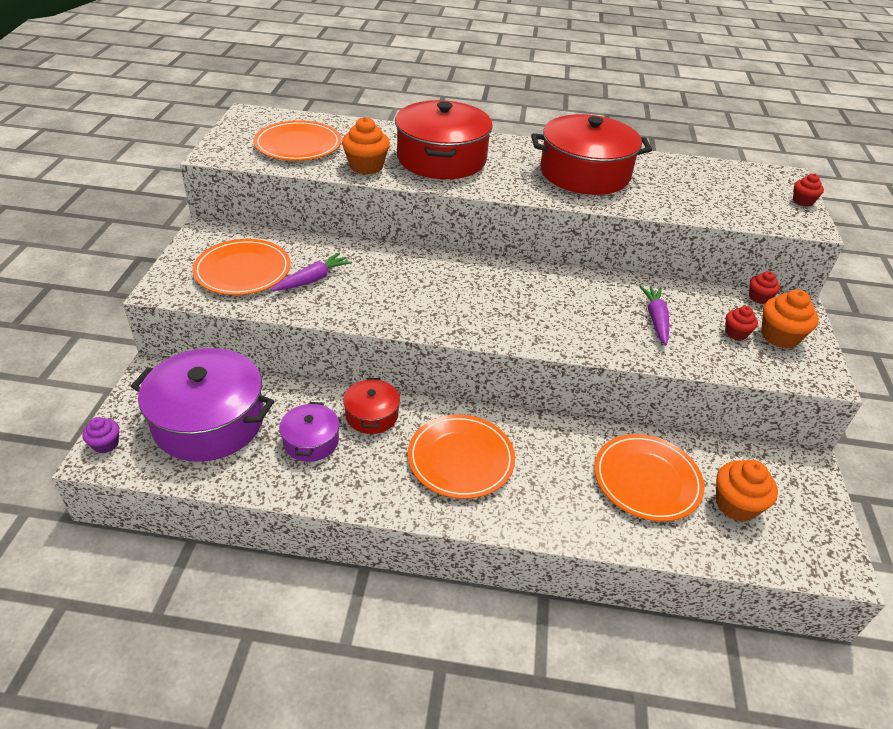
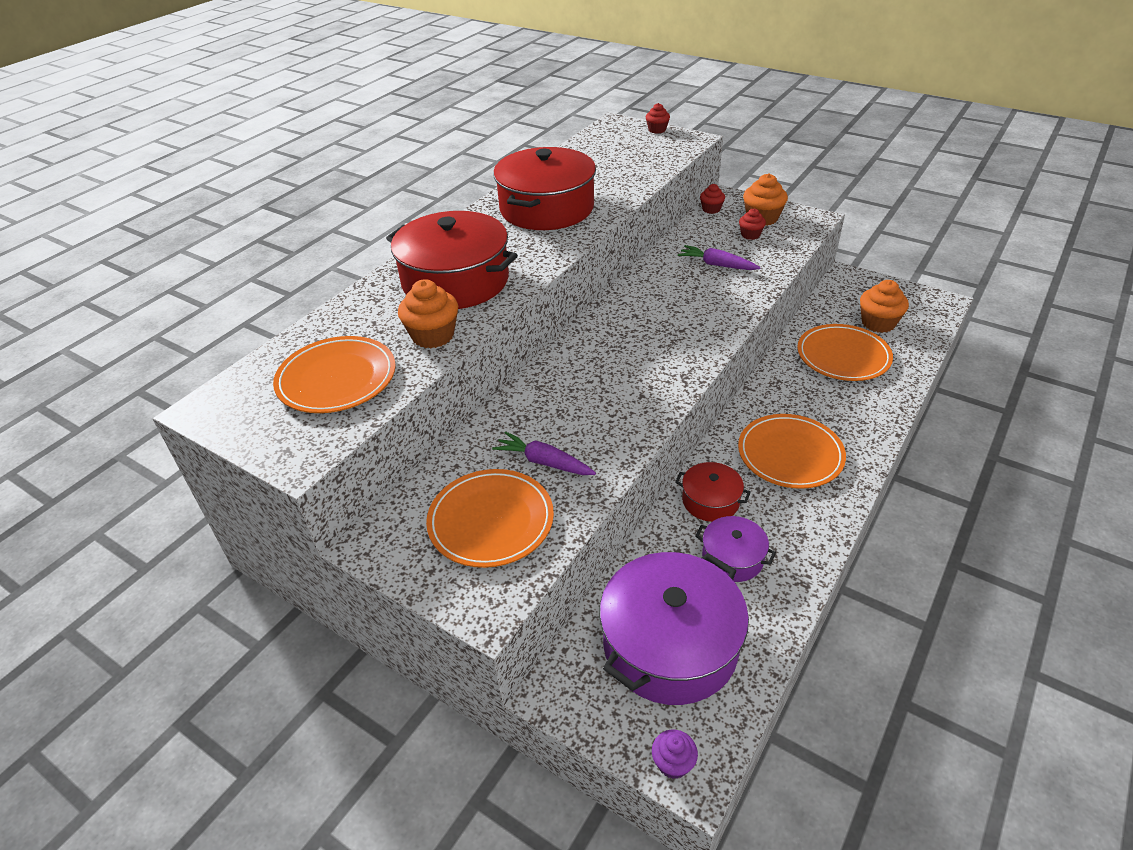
camera: 60 degrees left, 0 degrees up
purple carrot [271,253,352,291] -> purple carrot turned 45 degrees counterclockwise [492,431,596,475]

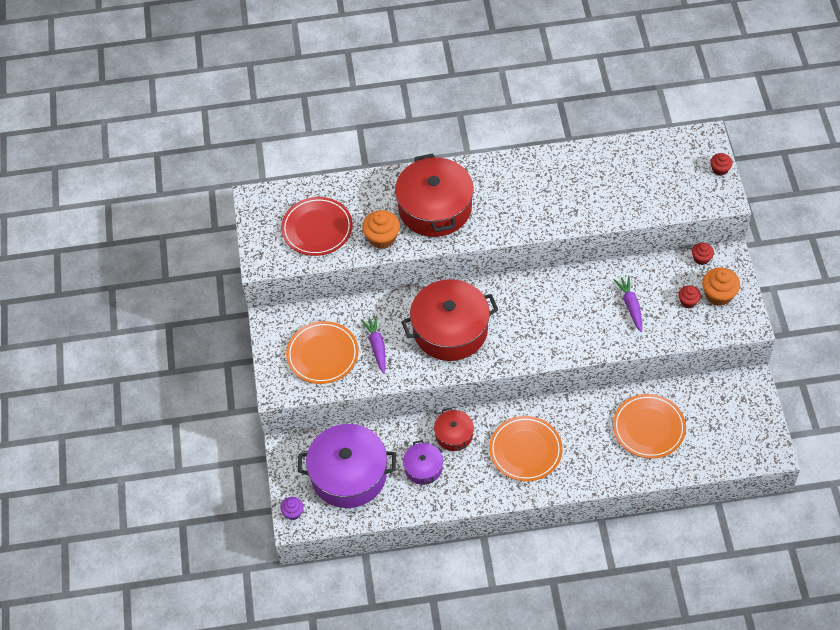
camera: 50 degrees right, 15 degrees up
orange plate [273,336,396,413] -> red plate [281,197,353,256]
red pot [493,147,596,230] -> red pot moved to [401,279,498,361]
orange cupcake [860,280,909,333] -> none

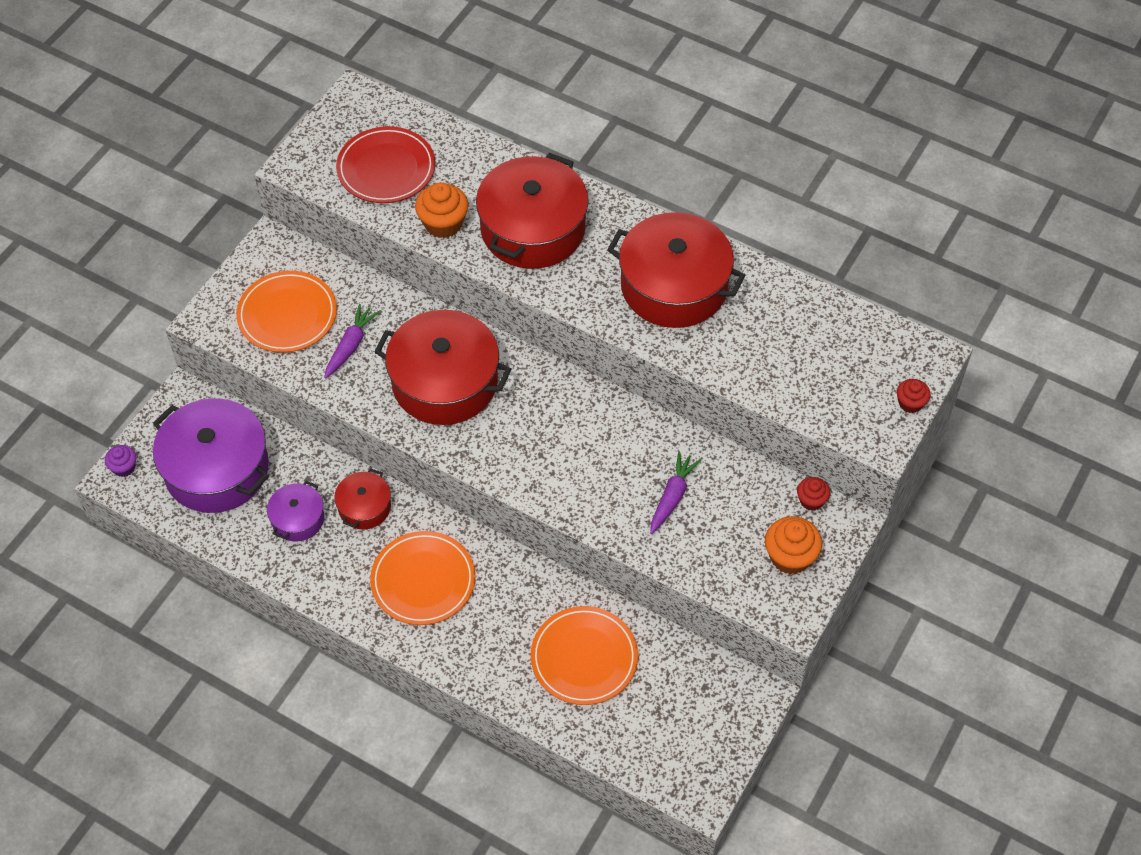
camera: 35 degrees right, 0 degrees up
red cupcake [678,285,701,308] -> none
none -> red pot [607,212,746,328]

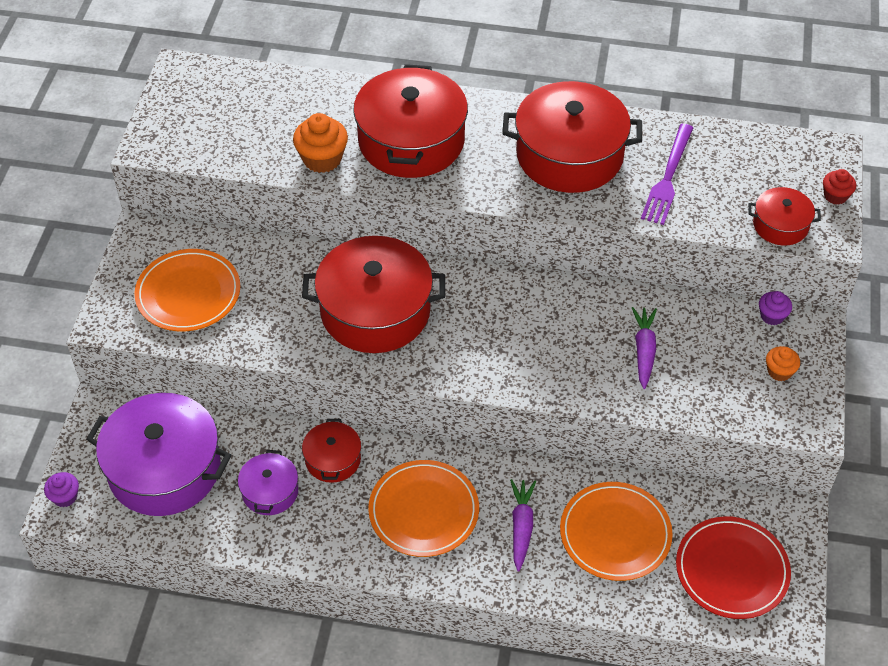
camera: 20 degrees left, 5 degrees down
purple carrot [324,304,380,378] -> purple carrot moved to [510,479,536,572]
red plate [336,126,435,203] -> red plate moved to [676,516,791,619]
orange cupcake [765,516,822,575] -> orange cupcake [766,346,800,381], size x0.59
red cupcake [797,477,830,511] -> purple cupcake [759,291,792,325]
none -> purple fork [641,124,693,225]
none -> red pot [748,187,821,245]

